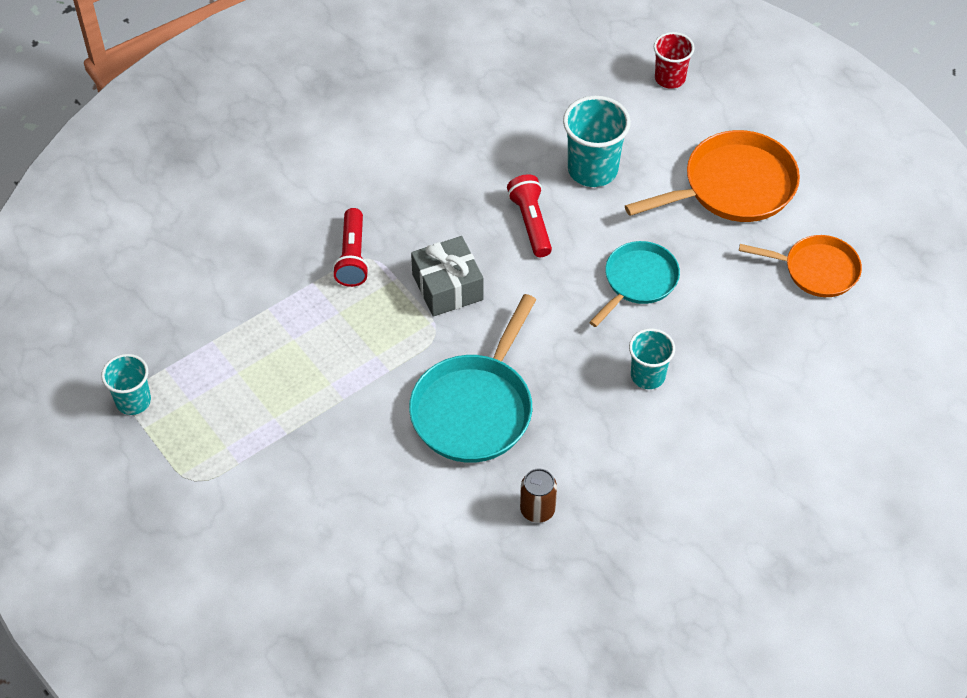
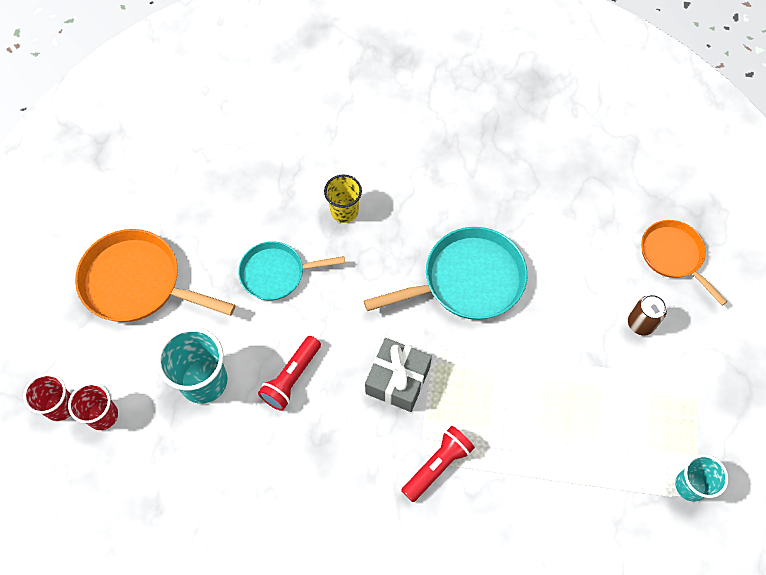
camera: 135 degrees left, 10 degrees up
brown can [520,469,557,523] -> brown can moved to [628,295,667,336]
turquoise cup [629,328,675,389] -> yellow cup [324,175,362,223]
orange pan [739,235,862,297] -> orange pan moved to [641,220,728,305]
none -> red cup [68,383,118,430]

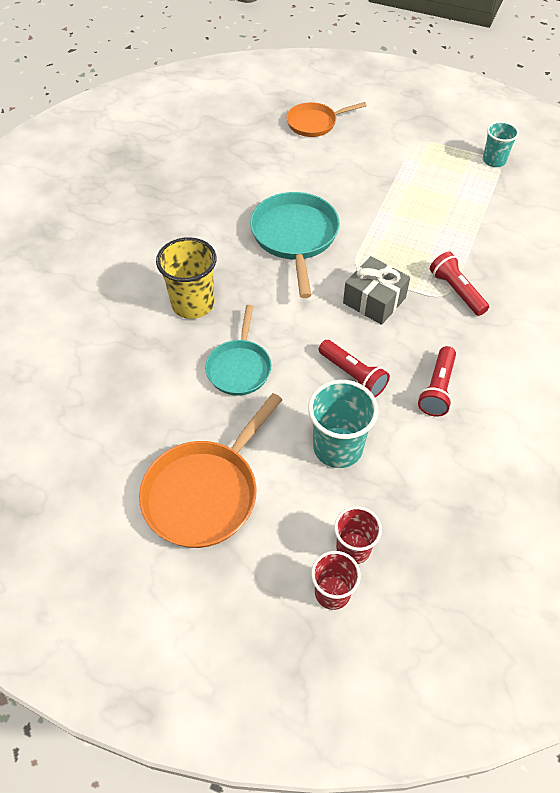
camera: 75 degrees left, 10 degrees down
yellow cup [324,175,362,223] -> yellow cup [156,237,217,319], size x1.57
brown can [628,295,667,336] -> none
none -> red flashlight [418,346,456,417]

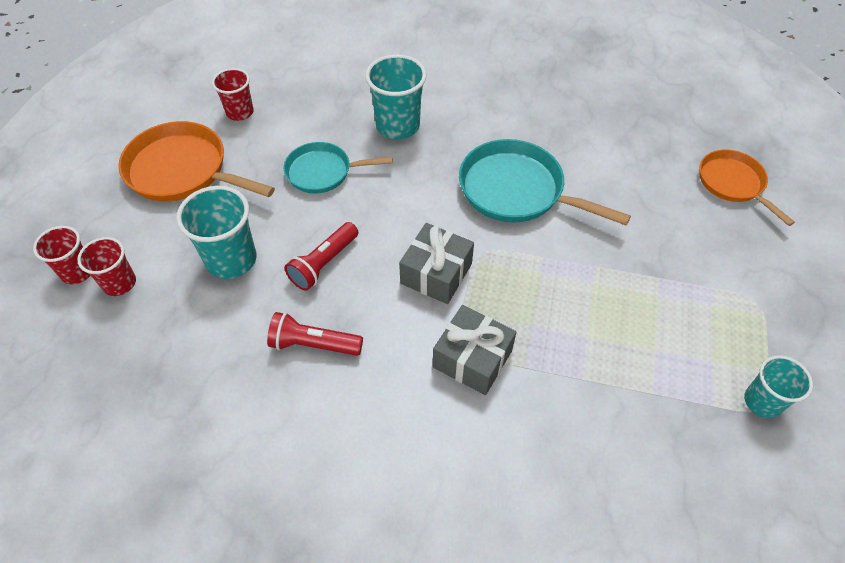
camera: 80 degrees right, 0 degrees up
yellow cup [156,237,217,319] -> turquoise cup [365,55,427,139]
turquoise pan [250,192,340,298] -> turquoise pan turned 135 degrees counterclockwise [459,139,631,225]
red flashlight [430,251,489,316] -> grey gift [433,305,516,395]
none -> red cup [212,68,254,121]

